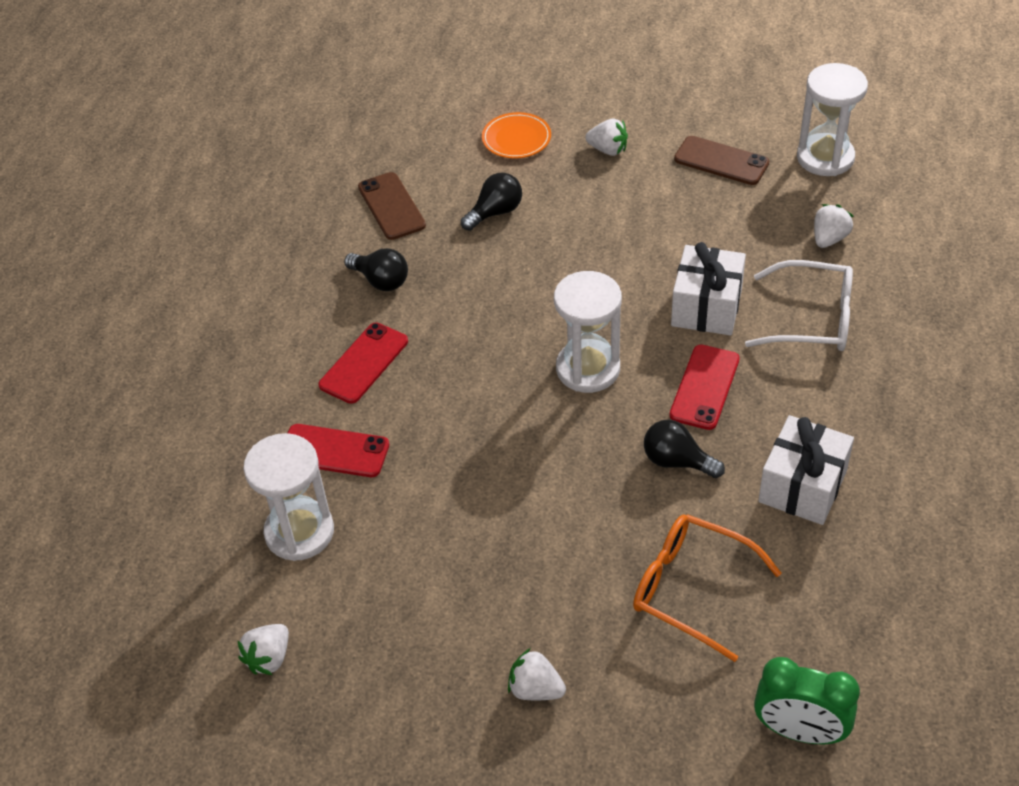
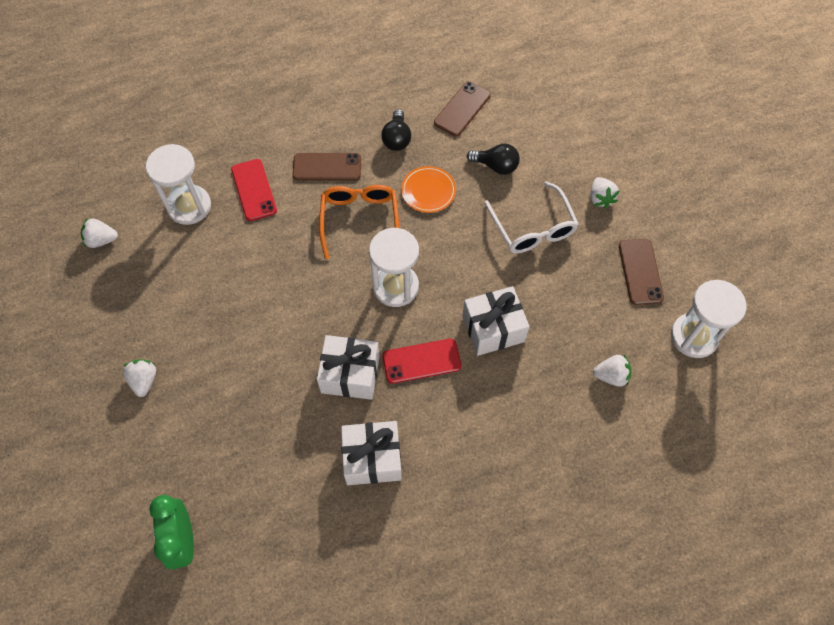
camera: 55 degrees right, 15 degrees up
red phone [318,323,408,404] -> brown phone [293,153,361,181]
orange plate [482,112,551,158] -> orange plate moved to [401,166,456,213]
orange glasses [633,514,782,662] -> orange glasses moved to [319,185,399,259]
black light bulb [644,419,725,478] -> white gift [317,335,380,400]
white glasses [745,260,853,351] -> white glasses moved to [484,181,579,253]

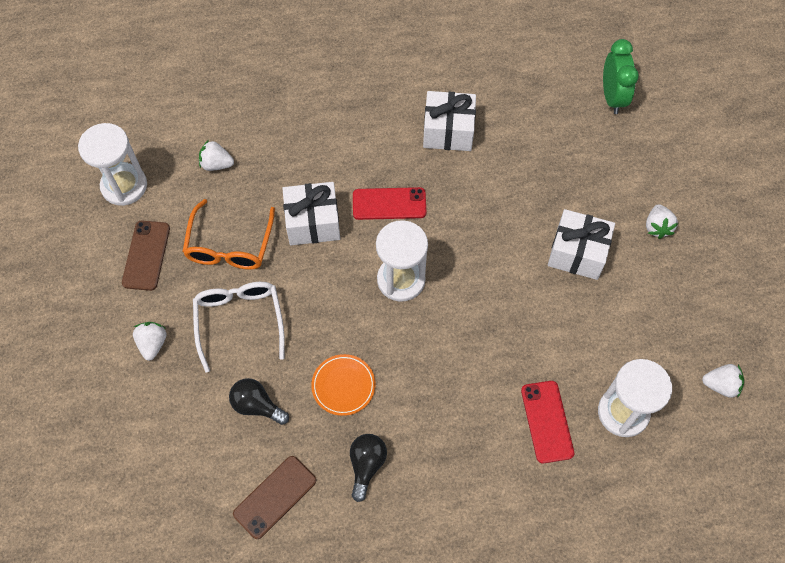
camera: 170 degrees left, 0 degrees up
brown phone [293,153,361,181] -> none
white gift [317,335,380,400] -> white gift moved to [548,209,615,280]
orange glasses [319,185,399,259] -> orange glasses moved to [182,199,275,270]

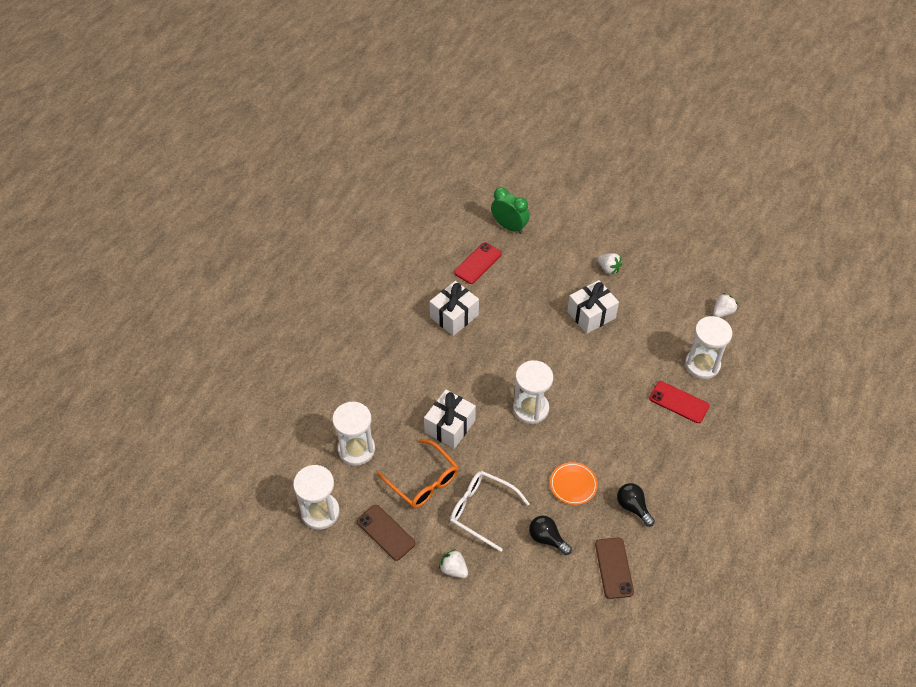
camera: 50 degrees left, 10 degrees down
white strawberry [199,140,234,171] -> white hourglass [332,402,375,466]
black light bulb [229,378,289,425] -> black light bulb turned 60 degrees clockwise [529,515,572,555]
red phone [353,187,426,220] -> red phone moved to [454,242,502,284]

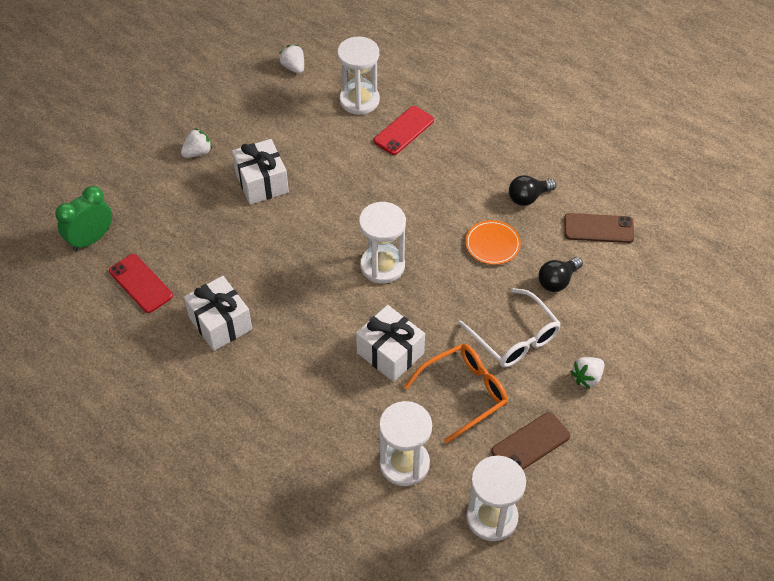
camera: 80 degrees left, 0 degrees up
white glasses [450,471,530,552] -> white glasses turned 75 degrees counterclockwise [458,288,561,368]

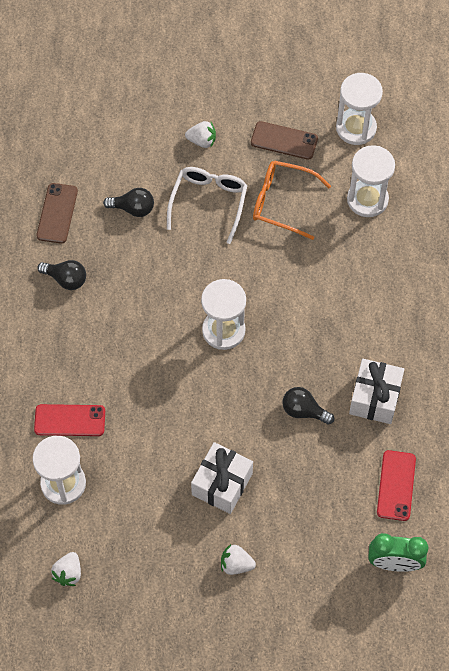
camera: 130 degrees left, 10 degrees up
white gift [356,305,425,382] -> none
orange plate [465,220,521,265] -> none
brown phone [564,213,634,243] -> brown phone turned 45 degrees clockwise [36,183,78,244]
none -> black light bulb [282,387,335,425]

